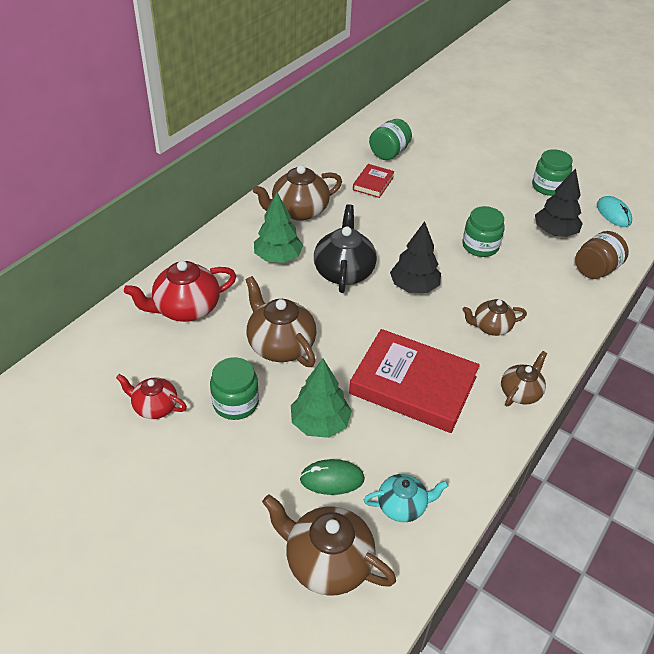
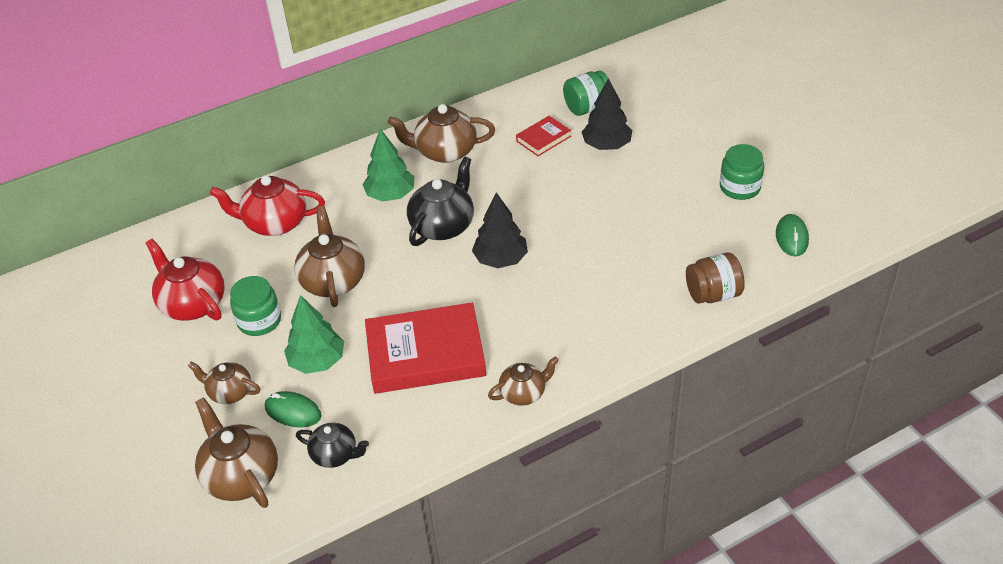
camera: 30 degrees right, 0 degrees up
red teapot [116,374,187,419] -> red teapot [146,239,225,321], size x1.65
red book [349,329,480,433] -> red book turned 60 degrees counterclockwise [365,303,486,394]
turquoise teapot [364,474,449,522] -> black teapot [296,423,369,468]
green jar [462,206,505,257] -> none
brown teapot [462,299,527,336] -> brown teapot moved to [188,362,260,404]
black tree [535,168,583,237] -> black tree moved to [582,78,632,150]
turquoise mouse [597,196,632,227] -> green mouse [776,214,809,256]

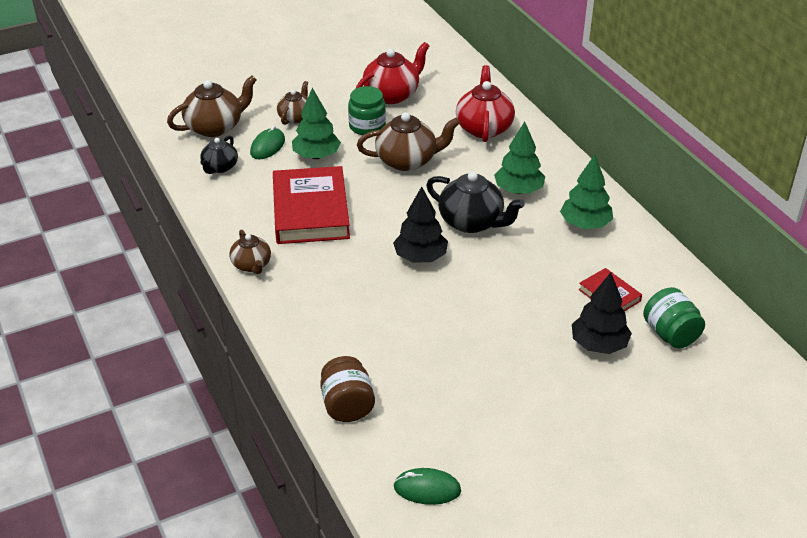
camera: 90 degrees right, 5 degrees down
brown teapot [388,104,495,163] -> green tree [560,155,613,229]
green jar [720,144,764,200] -> none

